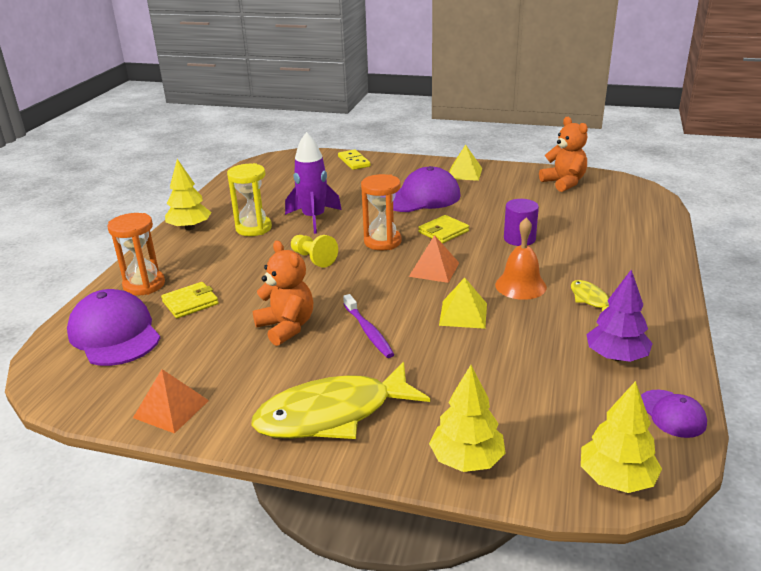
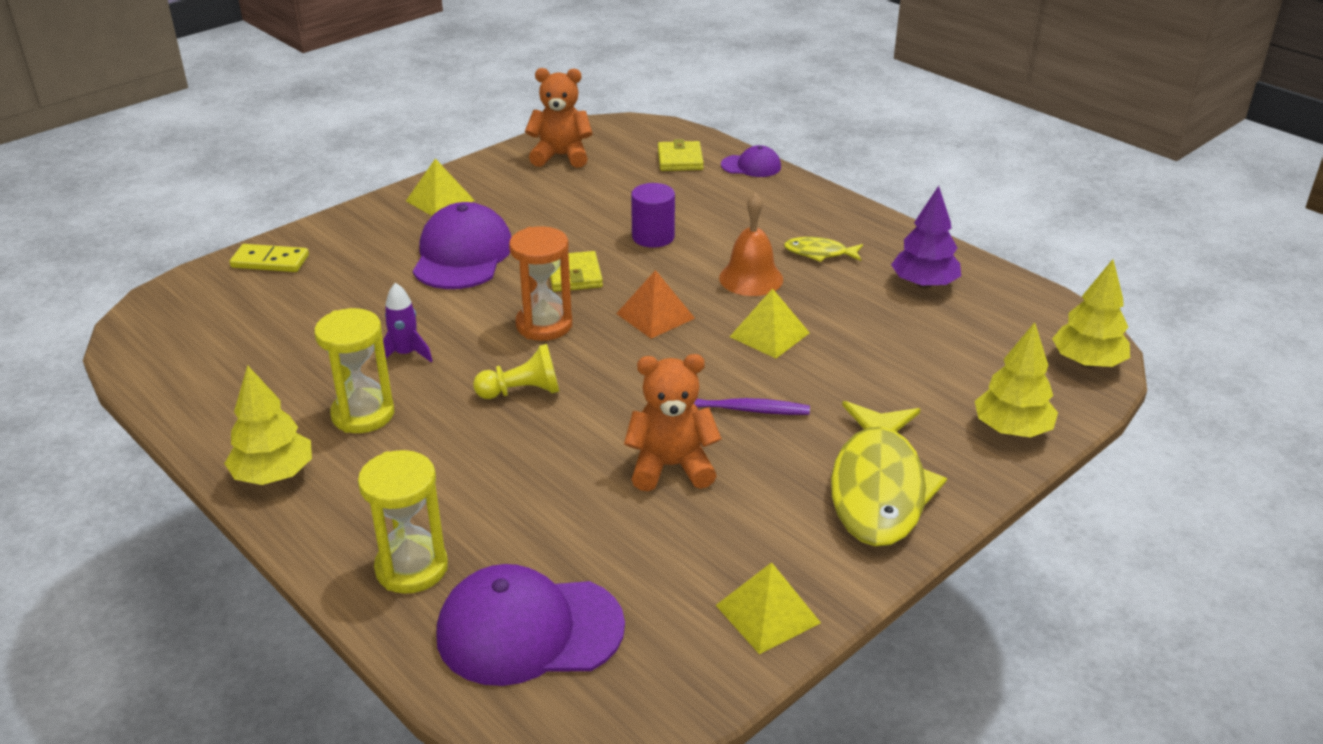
camera: 60 degrees left, 5 degrees up
orange hourglass [108,213,165,296] -> yellow hourglass [358,450,448,594]
orange pyramid [133,369,209,434] -> yellow pyramid [716,562,821,654]
yellow wallet [161,282,219,318] -> yellow wallet moved to [658,139,704,171]
purple rocket [285,132,342,234] -> purple rocket [383,283,432,362], size x0.57
purple cap [641,390,707,438] -> purple cap moved to [721,145,781,177]

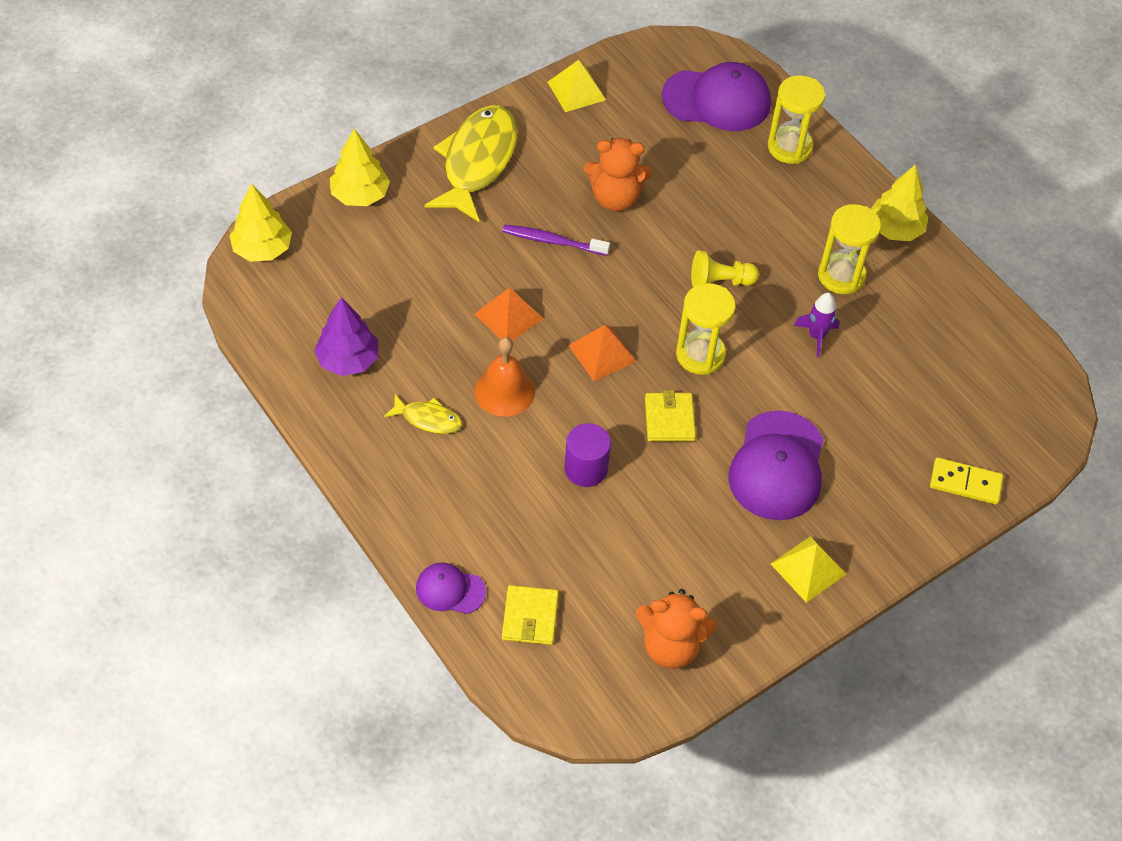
camera: 175 degrees left, 20 degrees up
orange hourglass [509,226,572,341] -> yellow hourglass [676,283,736,375]
yellow pyramid [730,288,810,358] -> orange pyramid [475,287,543,341]

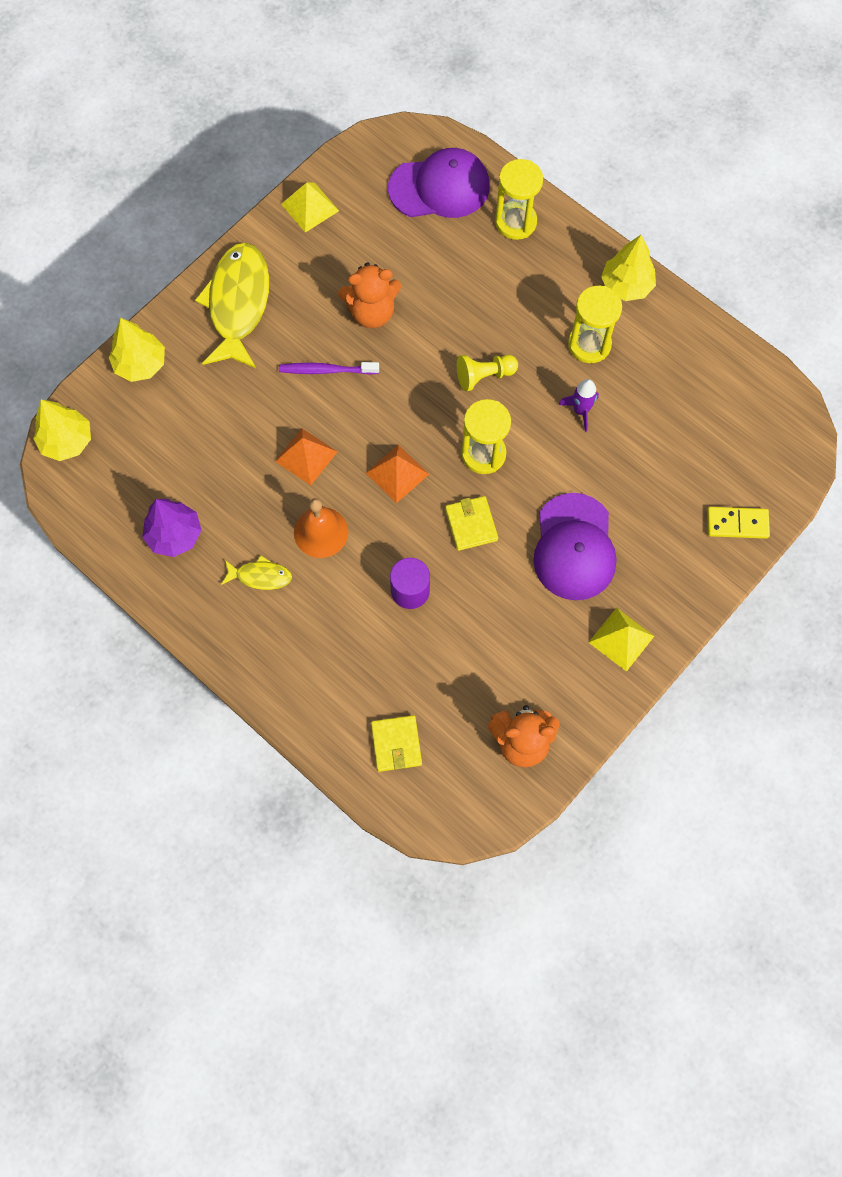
camera: 10 degrees left, 15 degrees up
purple cap [416,563,486,614] -> none

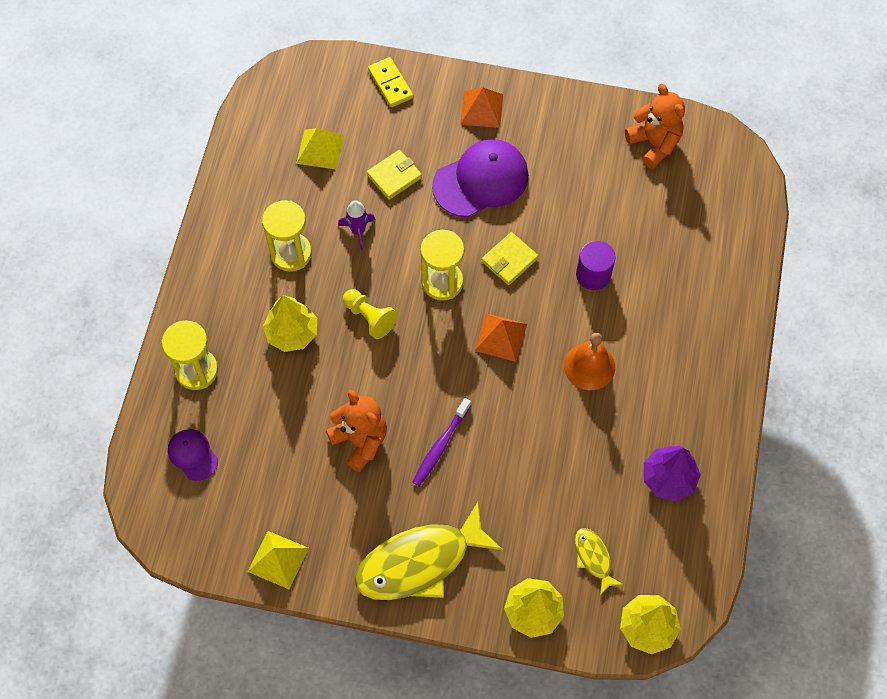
camera: 120 degrees left, 5 degrees down
yellow fish [221,555,292,590] -> yellow fish moved to [575,528,624,595]
orange pyramid [275,429,338,485] -> orange pyramid moved to [460,88,503,128]
purple toothbrush [279,362,379,375] -> purple toothbrush turned 60 degrees clockwise [412,398,471,486]
yellow wallet [371,715,422,772] -> yellow wallet moved to [367,150,422,200]
purple cap [388,148,490,218] -> purple cap [168,429,218,481], size x0.53
yellow pyramid [588,608,654,672] -> yellow pyramid moved to [296,128,344,169]
yellow tree [601,235,656,301] -> yellow tree moved to [263,295,317,352]

